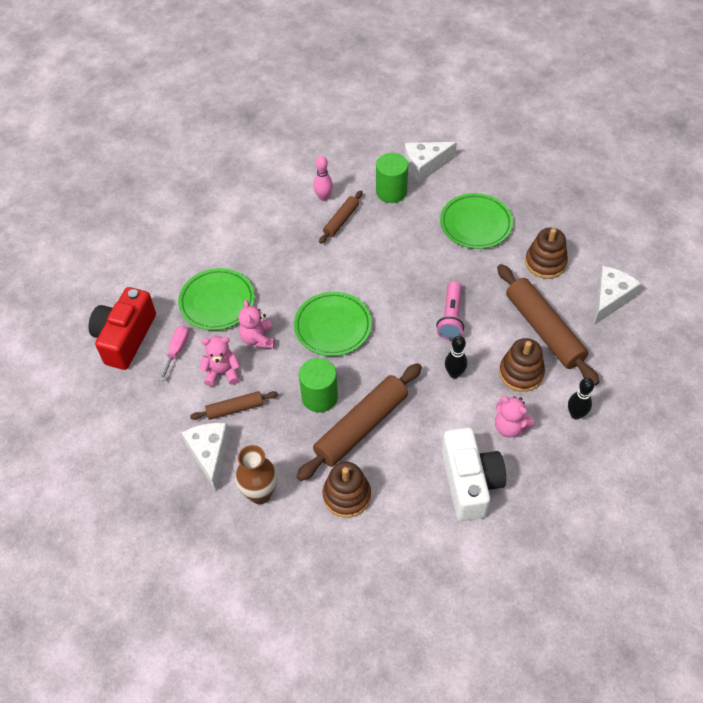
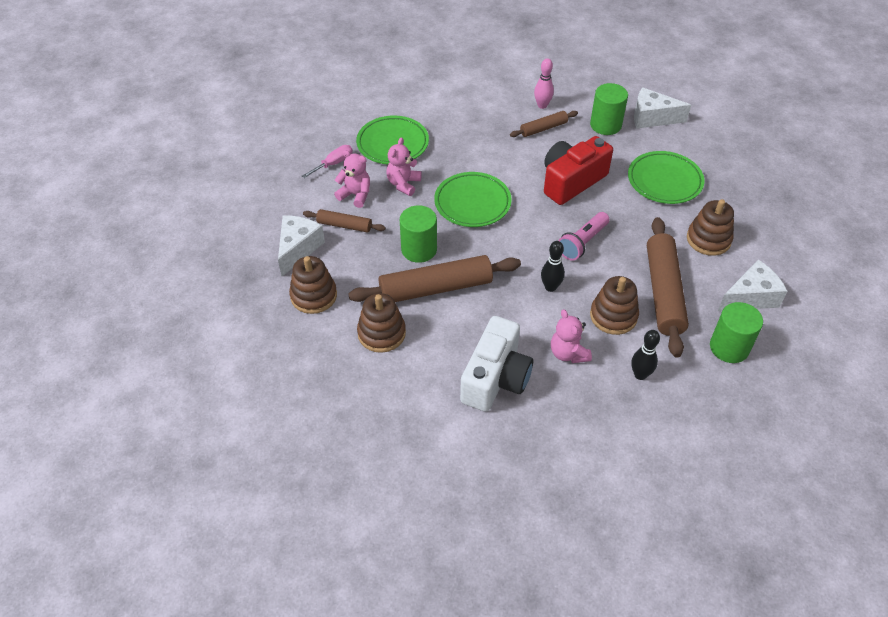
camera: 30 degrees right, 5 degrees down
red camera [88,287,156,370] -> red camera moved to [544,136,613,205]
brown vase [235,445,277,504] -> brown stacking toy [289,256,337,314]
none -> green cylinder [710,302,763,363]

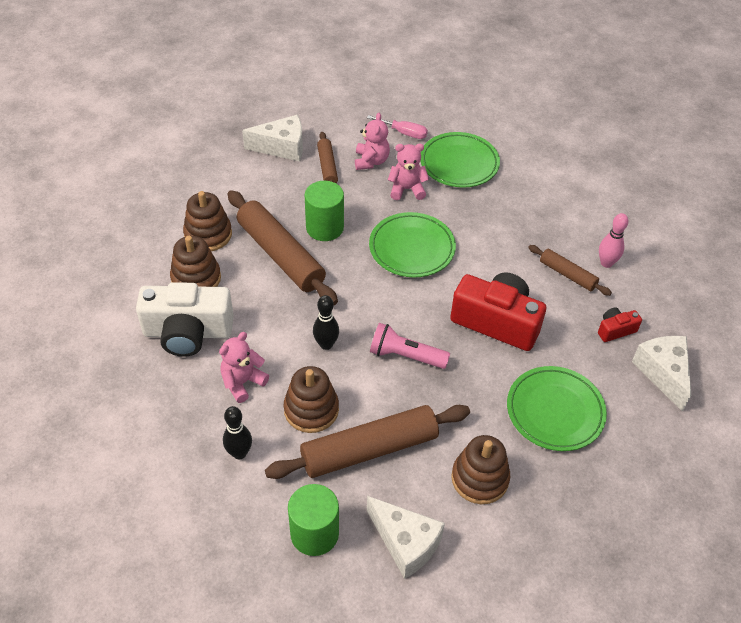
camera: 65 degrees right, 0 degrees up
brown stacking toy [289,256,337,314] -> brown stacking toy moved to [170,236,221,287]
green cylinder [590,83,628,135] -> red camera [598,307,642,342]

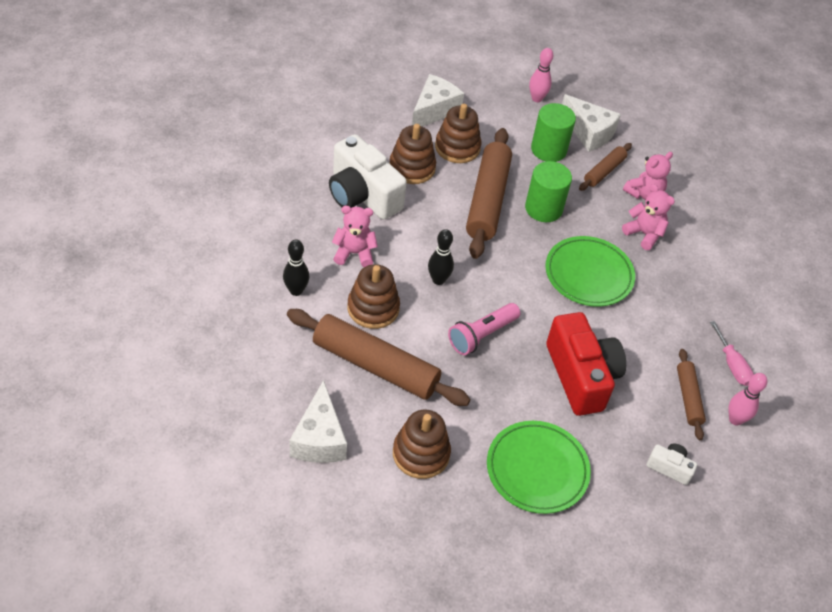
camera: 45 degrees right, 0 degrees up
green cylinder [288,484,339,556] -> green cylinder moved to [531,103,576,162]
pink screwdriver [367,115,428,139] -> pink screwdriver moved to [710,321,754,386]
pink flashlight [370,323,450,369] -> pink flashlight turned 105 degrees counterclockwise [448,303,520,355]
green plate [420,132,500,188] -> none
red camera [598,307,642,342] -> white camera [647,443,697,485]
white cheese [632,336,691,412] -> white cheese moved to [412,74,464,127]
none -> pink bowling pin [529,48,553,102]

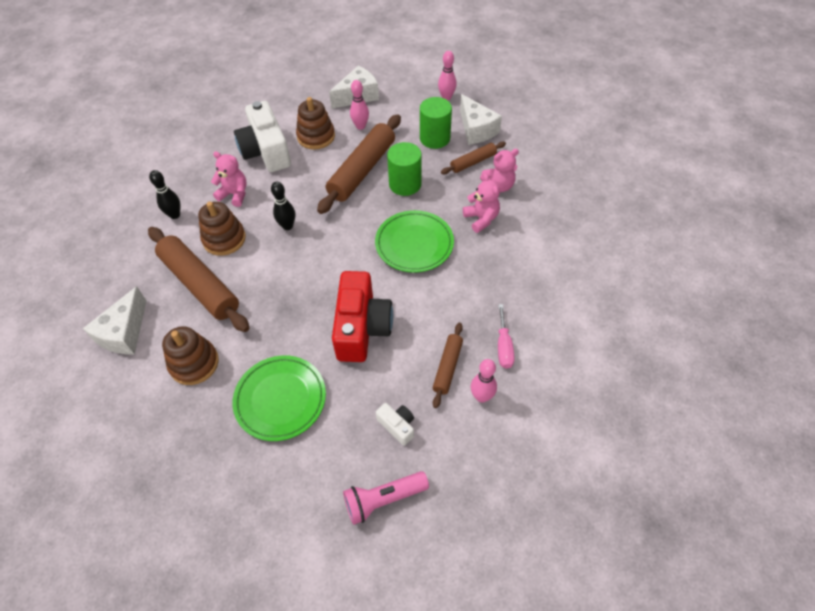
camera: 25 degrees right, 5 degrees up
brown stacking toy [435,104,481,163] -> pink bowling pin [350,80,369,130]
pink flashlight [448,303,520,355] -> pink flashlight moved to [343,471,429,525]

